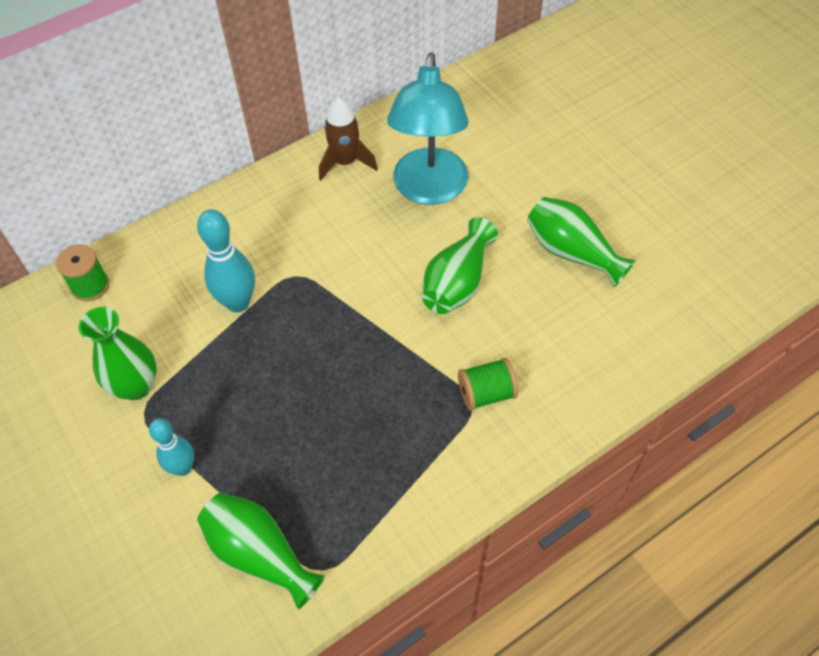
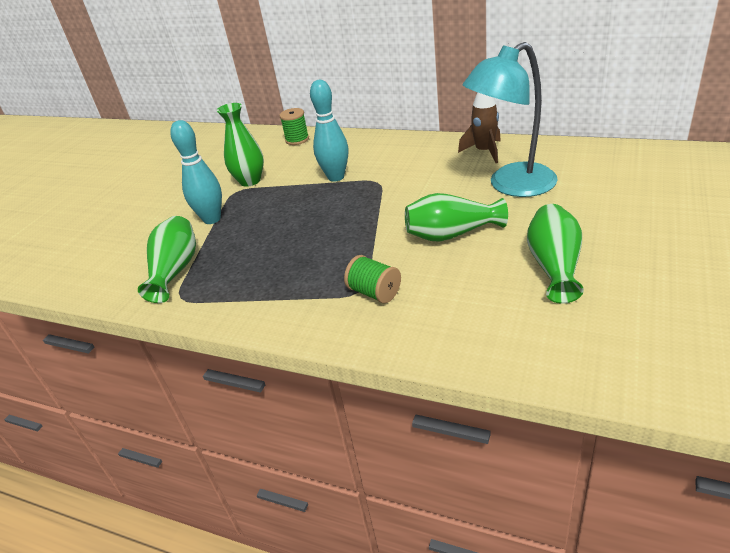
camera: 60 degrees right, 20 degrees down
turquoise bowling pin [149,418,194,476] -> turquoise bowling pin [170,120,222,224], size x1.52

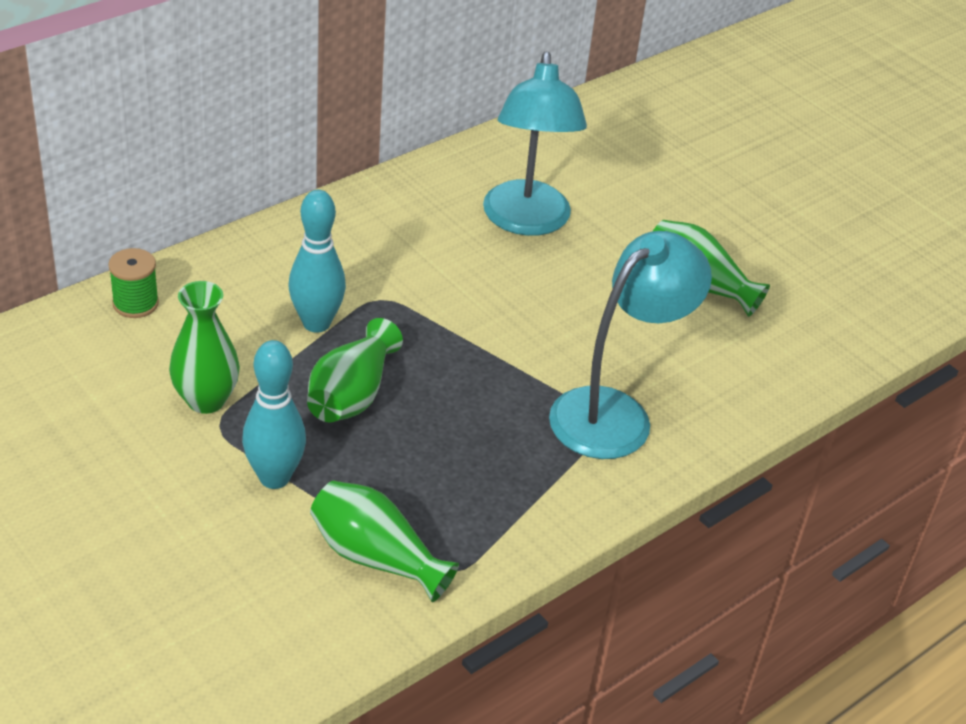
camera: 70 degrees left, 5 degrees up
green spool [344,255,401,303] -> turquoise lamp [549,231,712,459]
green vase [405,193,508,242] -> green vase moved to [307,318,403,422]
brown rocket [458,92,501,163] -> none

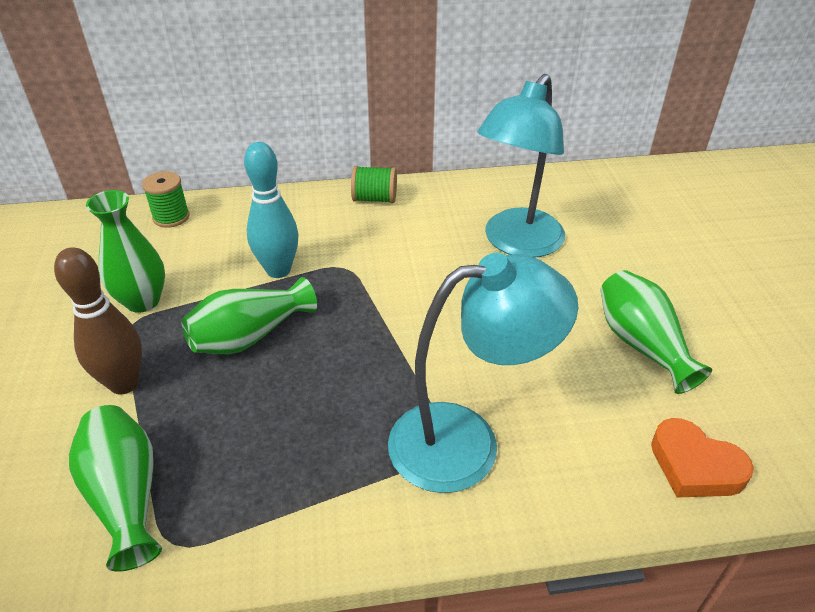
camera: 35 degrees right, 0 degrees up
turquoise bowling pin [242,340,306,489] -> brown bowling pin [54,247,142,395]
none -> green spool [351,166,397,203]
none -> orange heart [651,418,754,498]

